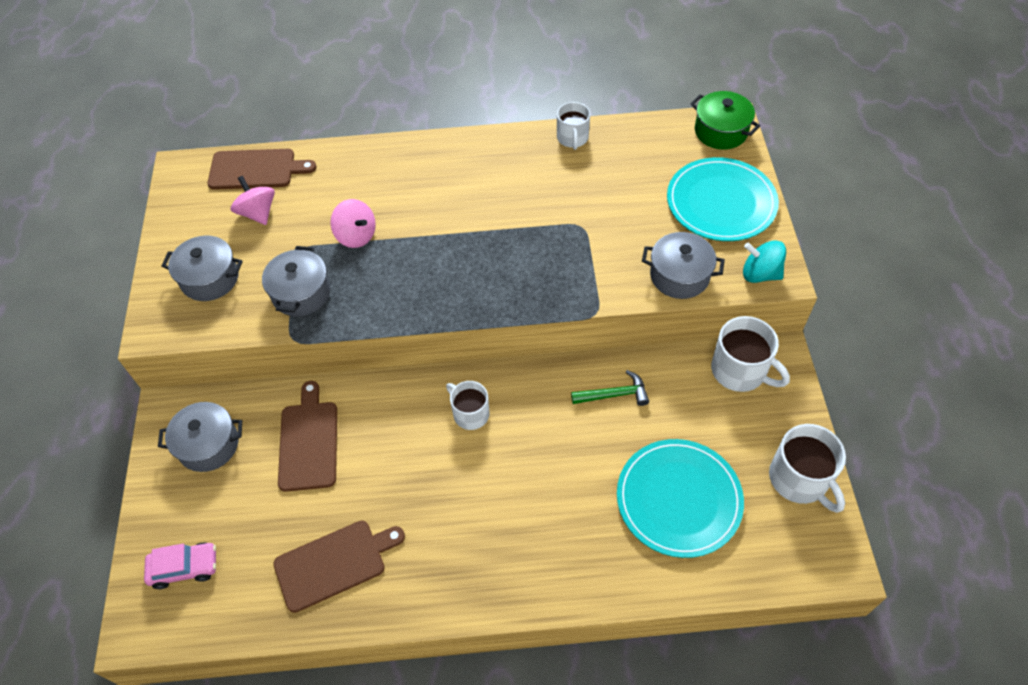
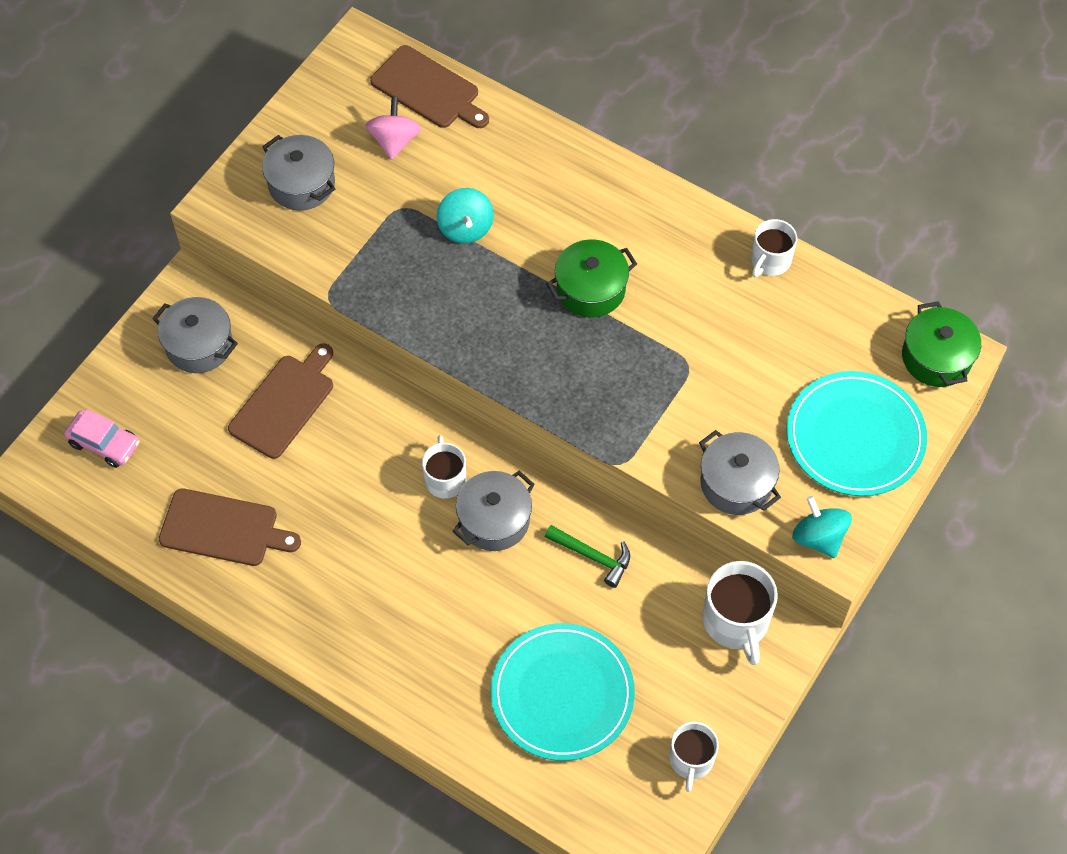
camera: 35 degrees right, 5 degrees up
grey pot [262,246,330,316] -> grey pot moved to [453,471,535,551]
pink spinning top [330,199,376,248] -> turquoise spinning top [437,188,494,243]
white mug [769,424,846,513] -> white mug [669,722,719,792], size x0.65
none -> green pot [546,239,637,318]

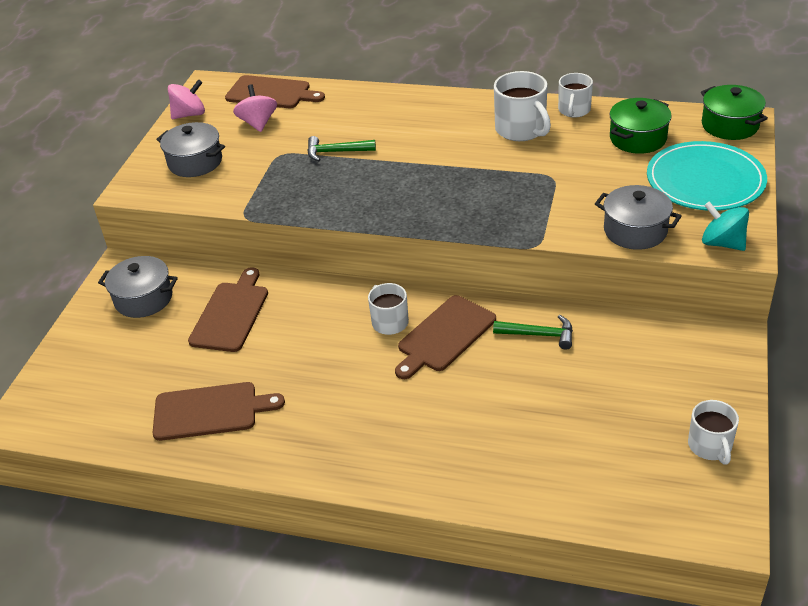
camera: 15 degrees left, 20 degrees down
pink car [64,409,140,468] -> none
turquoise spinning top [437,188,494,243] -> green hammer [307,136,376,161]
grey pot [453,471,535,551] -> brown cutting board [395,295,496,379]
turquoise plate [491,623,635,761] -> none
green pot [546,239,637,318] -> green pot moved to [609,98,672,154]
white mug [703,561,778,665] -> white mug moved to [494,71,551,141]
none -> pink spinning top [168,79,205,119]

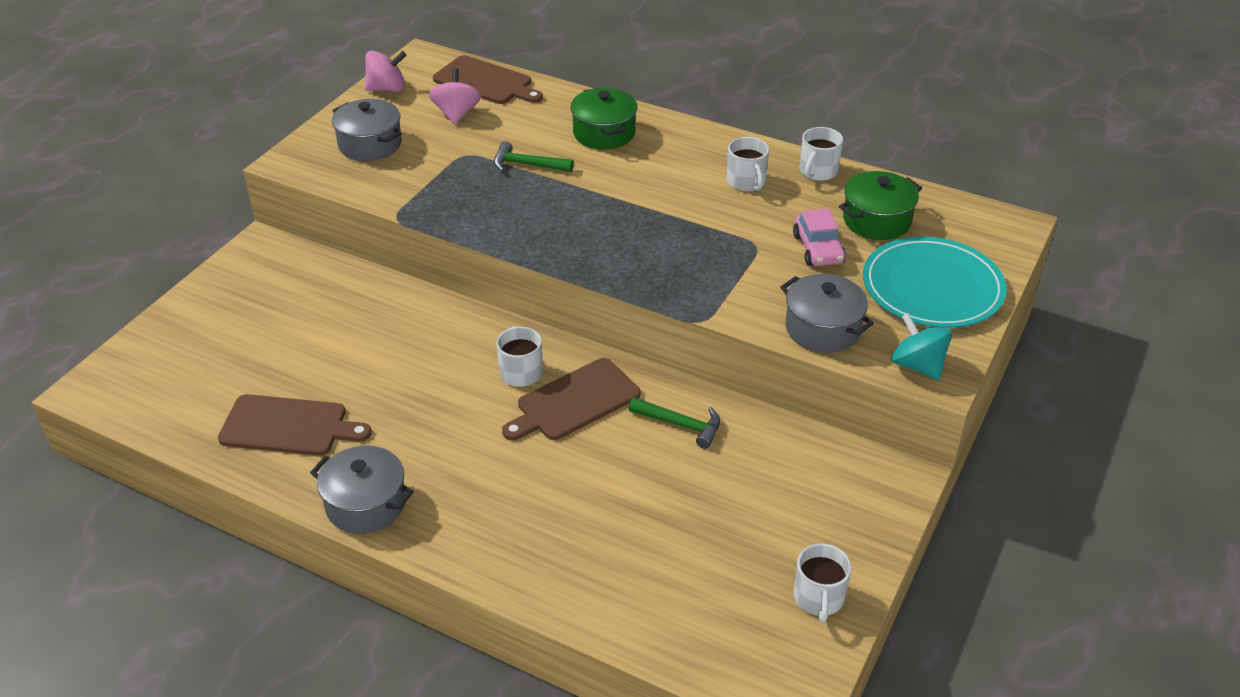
camera: 10 degrees right, 0 degrees up
grey pot [98,256,178,318] -> grey pot moved to [310,446,414,534]
brown cutting board [188,267,268,352] -> none
white mug [494,71,551,141] -> white mug [727,137,769,191], size x0.65
green pot [701,85,768,140] -> green pot moved to [571,87,638,149]
none -> pink car [793,208,846,266]

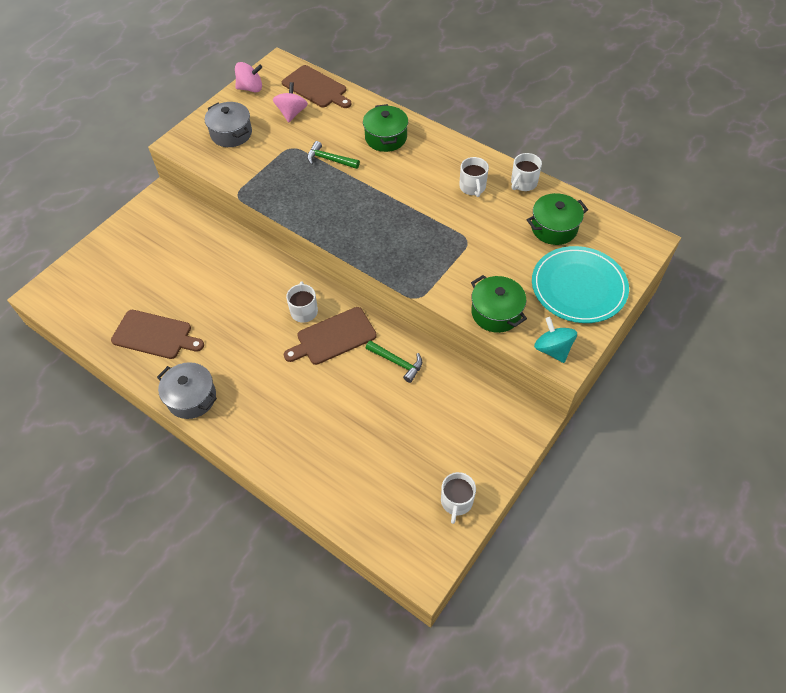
camera: 10 degrees right, 15 degrees up
grey pot [780,274,874,353] -> green pot [471,275,527,333]
pink car [793,208,846,266] -> none

